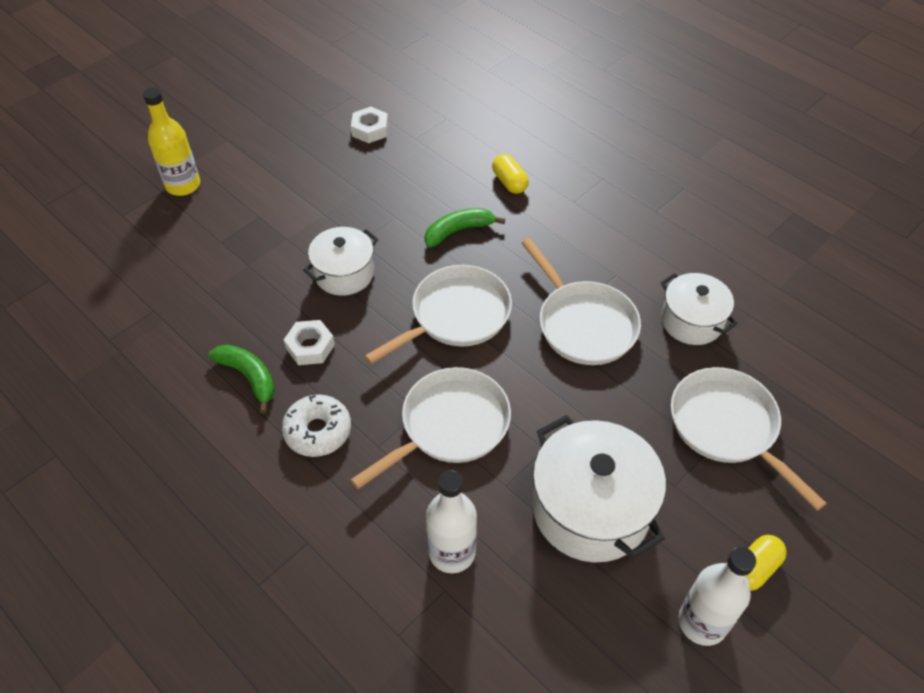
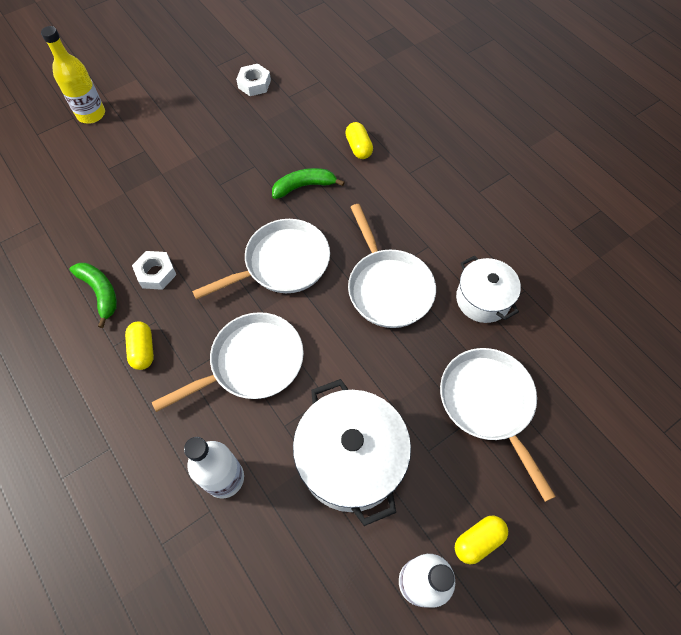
camera: 10 degrees right, 10 degrees up
white donut [282,394,351,457] -> yellow capsule [125,321,154,370]
white pot [303,227,379,296] -> none

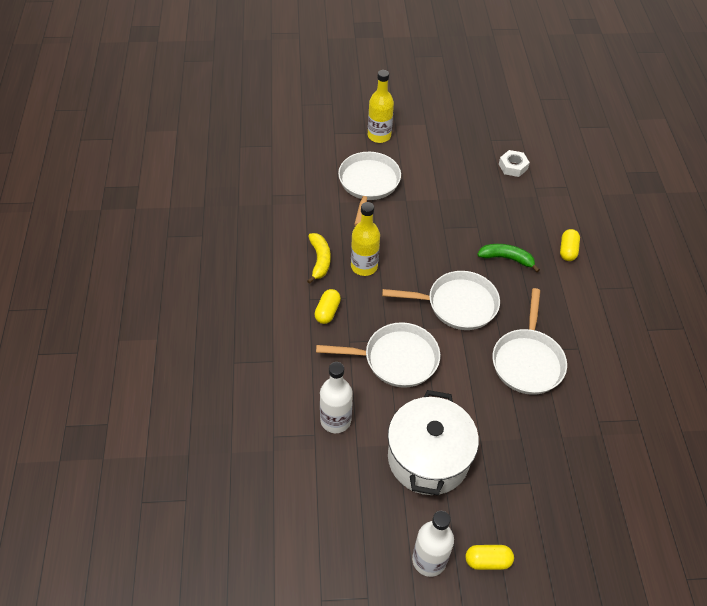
camera: 30 degrees right, 10 degrees down
green banana [70,263,117,328] -> yellow banana [307,233,330,284]
white nut [132,251,176,290] -> yellow bottle [351,202,380,276]
white pan [440,348,556,502] -> white pan moved to [338,152,401,226]
white pot [456,255,521,323] -> none

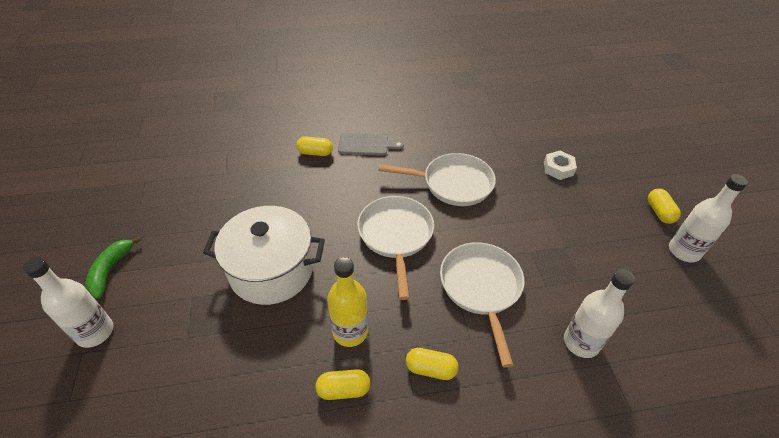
camera: 95 degrees left, 5 degrees down
yellow banana [307,233,330,284] -> yellow capsule [316,369,371,400]
white pan [338,152,401,226] -> none
yellow bottle [368,70,394,143] -> white bottle [23,257,113,348]
white pot [388,390,479,495] -> white pot moved to [203,206,325,305]
green banana [477,244,540,272] -> green banana moved to [85,236,142,298]
white nut [499,150,530,177] -> white nut moved to [544,151,577,180]
none -> grey cutting board [338,133,404,156]

